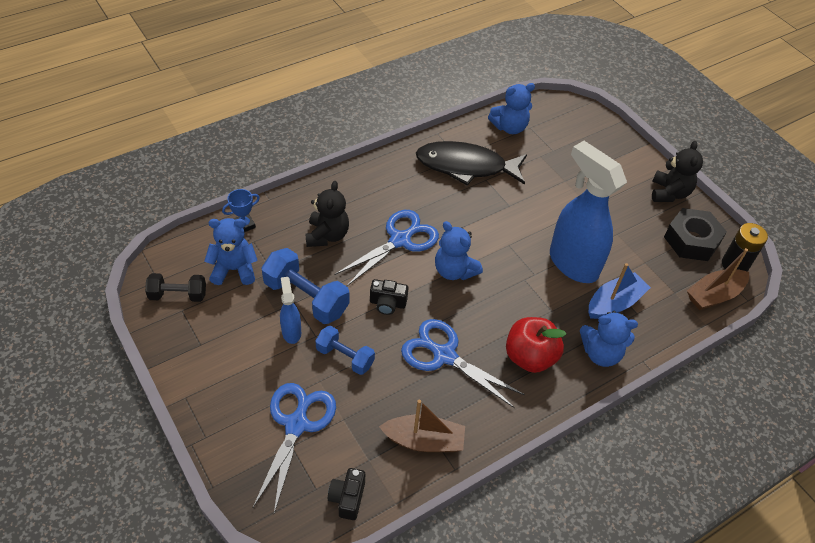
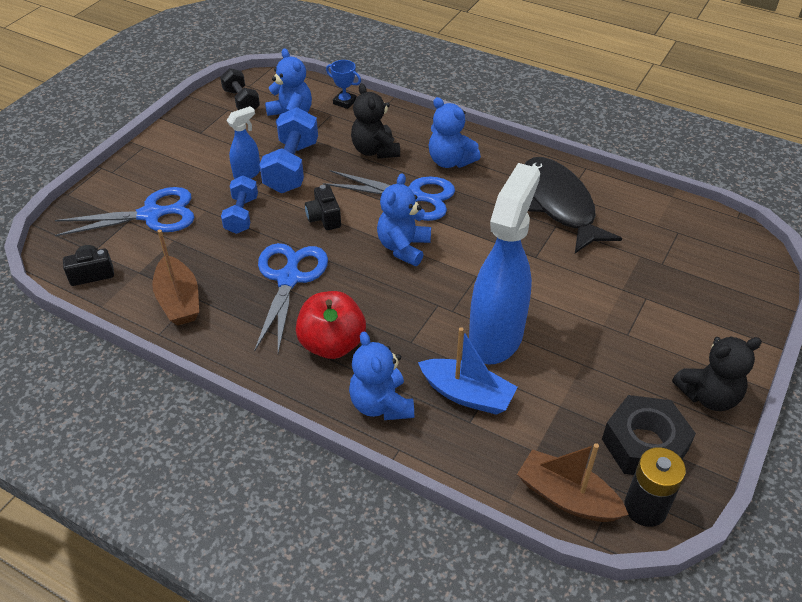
camera: 65 degrees right, 5 degrees down
black teddy bear [305,181,349,247] -> black teddy bear turned 90 degrees clockwise [351,83,400,158]
blue teddy bear [488,83,535,134] -> blue teddy bear moved to [429,97,481,168]

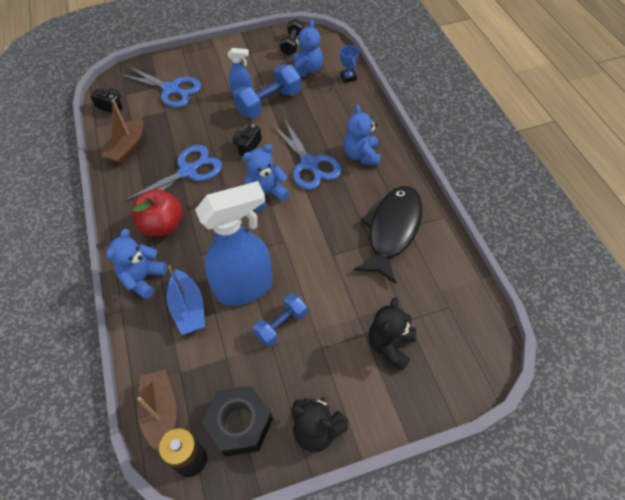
camera: 45 degrees right, 10 degrees up
blue dumbbell [221,175,258,234] -> blue dumbbell moved to [253,294,307,346]
black teddy bear [351,83,400,158] -> black teddy bear moved to [368,297,416,371]

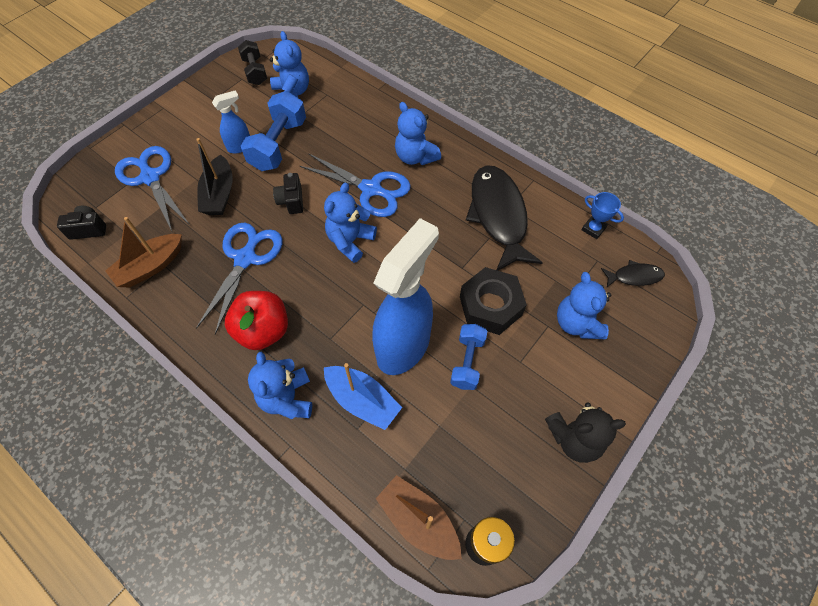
camera: 35 degrees left, 5 degrees up
brown boat [101,99,143,164] -> brown boat turned 60 degrees clockwise [105,217,182,287]
blue scissors [119,66,201,108] -> blue scissors turned 120 degrees counterclockwise [115,146,190,231]
black nut [202,386,273,456] -> black nut moved to [460,267,527,335]
blue trophy [340,45,359,83] -> blue trophy moved to [581,192,624,239]
black teddy bear [368,297,416,371] -> blue teddy bear [557,272,611,339]
none -> black boat [196,138,233,215]
none -> black fish [601,260,665,287]

